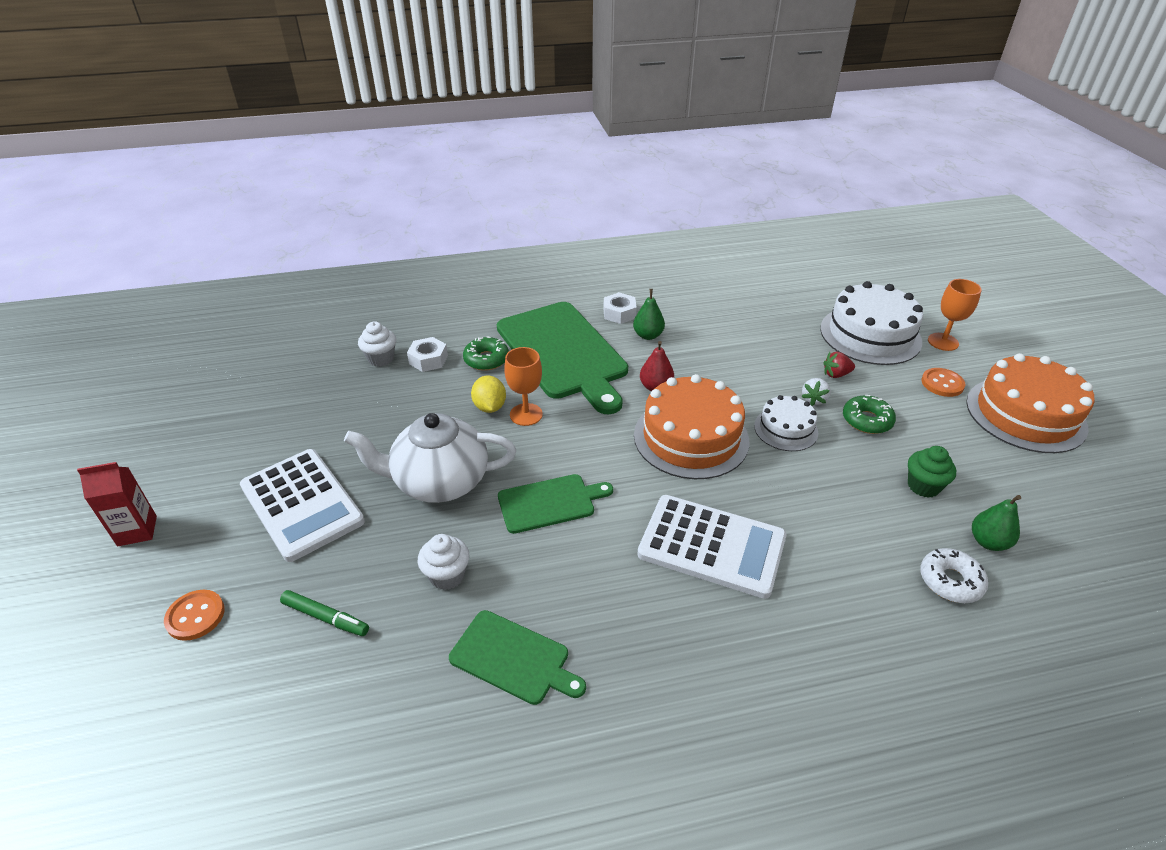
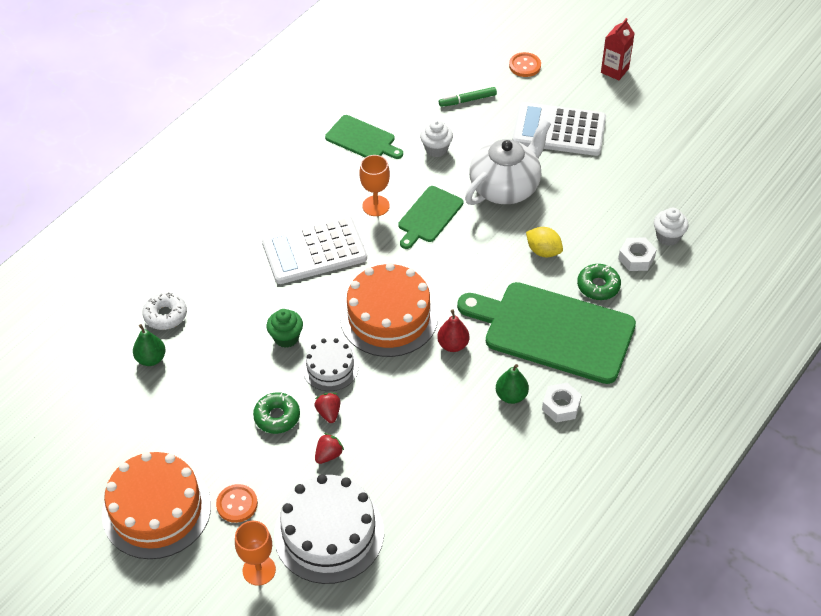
camera: 140 degrees right, 10 degrees up
green cutting board [449,610,586,705] -> green cutting board turned 135 degrees counterclockwise [325,115,403,159]
orange goblet [504,347,543,426] -> orange goblet moved to [359,155,390,216]
white strawberry [801,378,831,406] -> red strawberry [315,393,340,423]
green cupcake [908,446,956,498] -> green cupcake moved to [267,309,303,348]

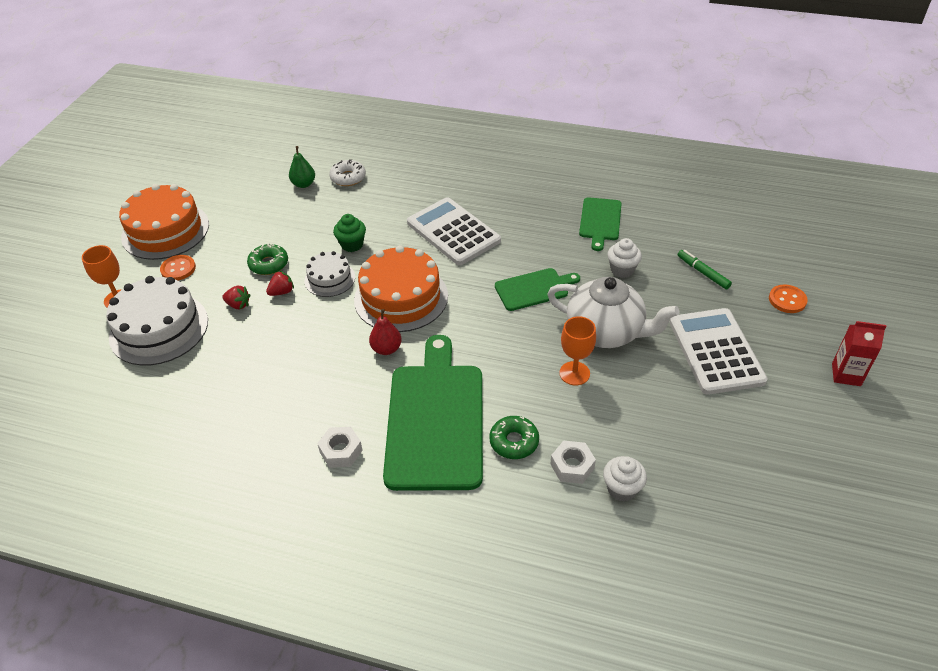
camera: 70 degrees right, 5 degrees down
orange goblet [359,155,390,216] -> orange goblet moved to [559,316,596,385]
green cutting board [398,186,463,249] -> green cutting board turned 150 degrees clockwise [495,268,580,311]
green pear [496,364,529,404] -> none
yellow lemon [526,227,563,257] -> none

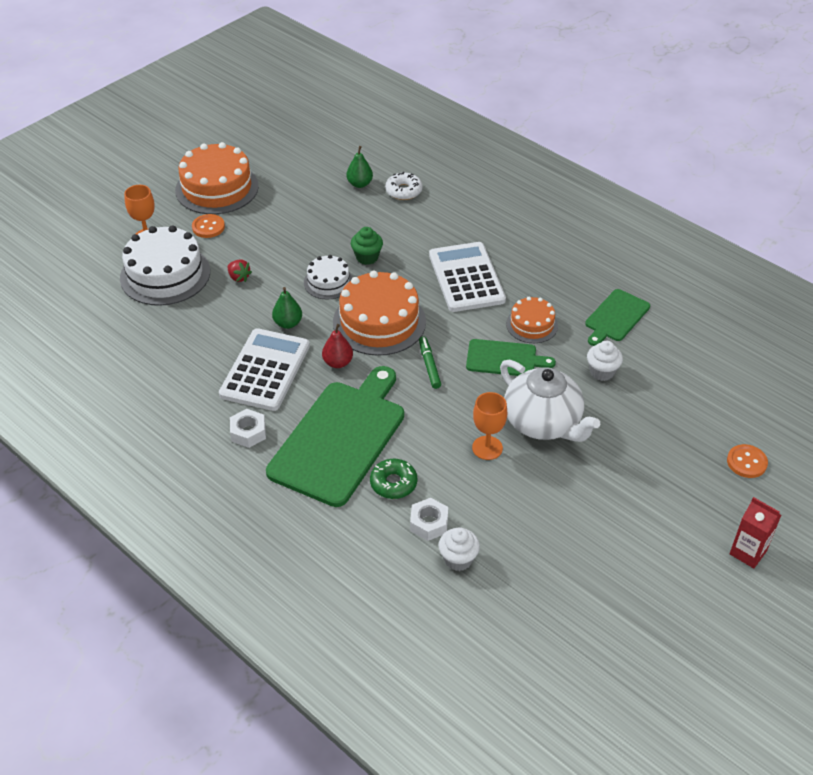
camera: 25 degrees right, 0 degrees up
green donut [247,243,288,275] -> none
red strawberry [266,271,294,296] -> none
white calculator [669,308,768,395] -> white calculator moved to [219,328,310,411]
green marker [678,250,732,289] -> green marker moved to [419,336,441,389]
none -> green pear [272,287,302,329]
none -> orange cake [506,297,558,343]

